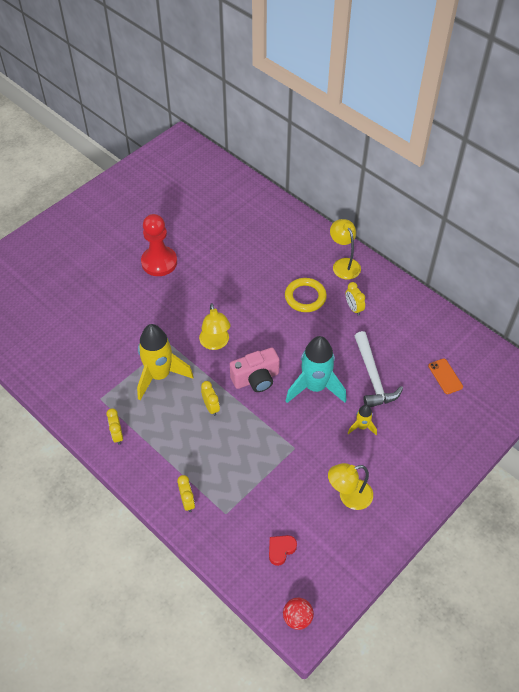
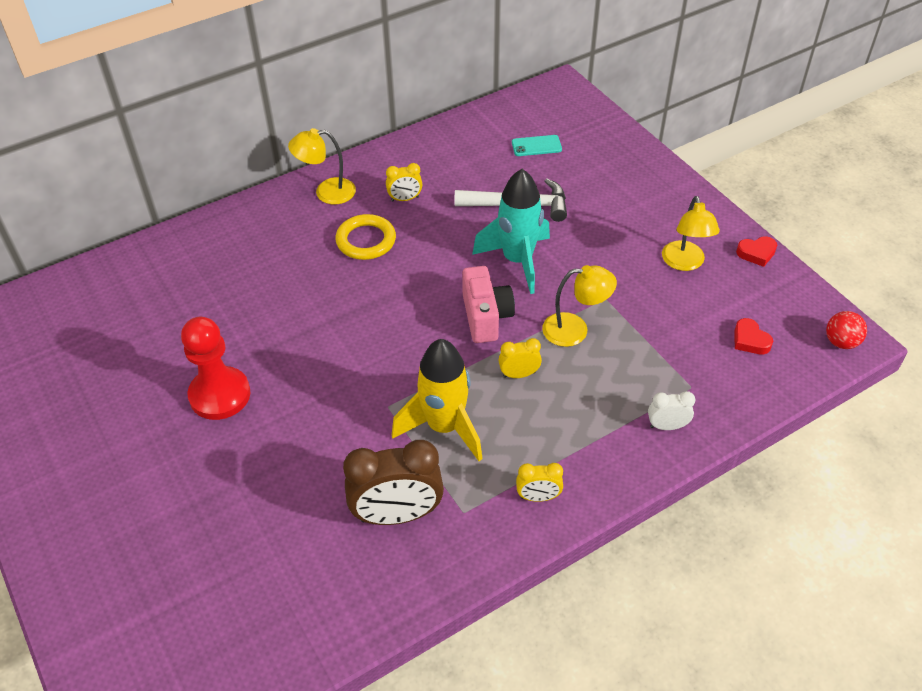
camera: 75 degrees left, 5 degrees down
yellow clock [177,475,195,512] -> white clock [648,391,695,430]
yellow lamp [199,303,231,350] -> yellow lamp moved to [542,265,617,347]
yellow rocket [348,405,377,435] -> none
orange phone [428,359,463,394] -> turquoise phone [512,135,562,156]
none -> brown clock [343,440,444,525]
none -> red heart [736,236,777,267]

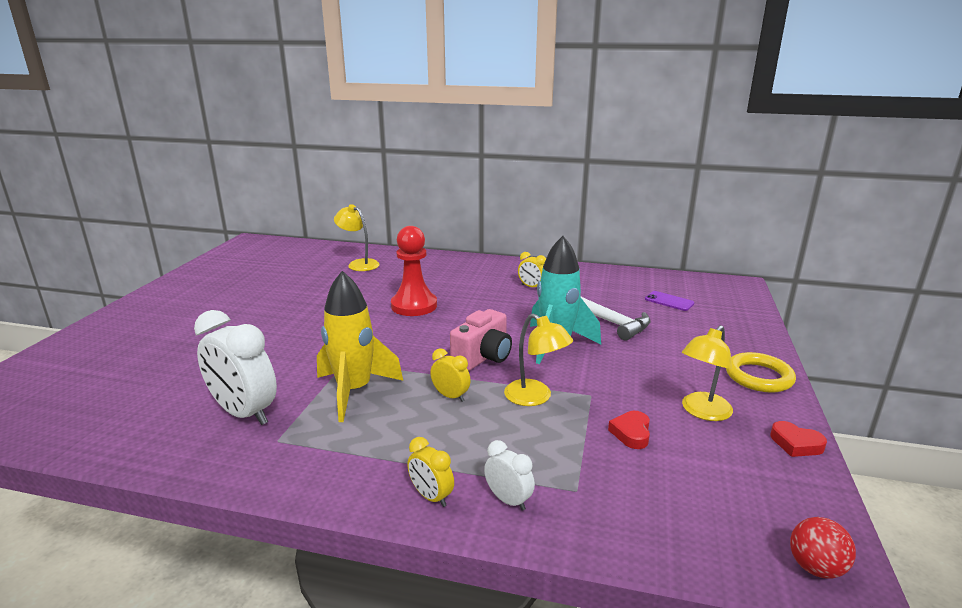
camera: 45 degrees right, 25 degrees down
red pawn [181,317,250,420] -> red pawn moved to [391,226,437,316]
yellow lamp [288,128,356,204] -> yellow lamp moved to [334,204,380,271]
yellow ring [335,214,396,260] -> yellow ring moved to [726,352,796,393]
brown clock [343,440,444,525] -> white clock [194,310,277,425]
turquoise phone [512,135,562,156] -> purple phone [645,291,695,311]
yellow clock [516,463,563,502] -> yellow clock moved to [407,437,454,507]
red heart [734,318,773,354] -> red heart moved to [608,411,650,449]

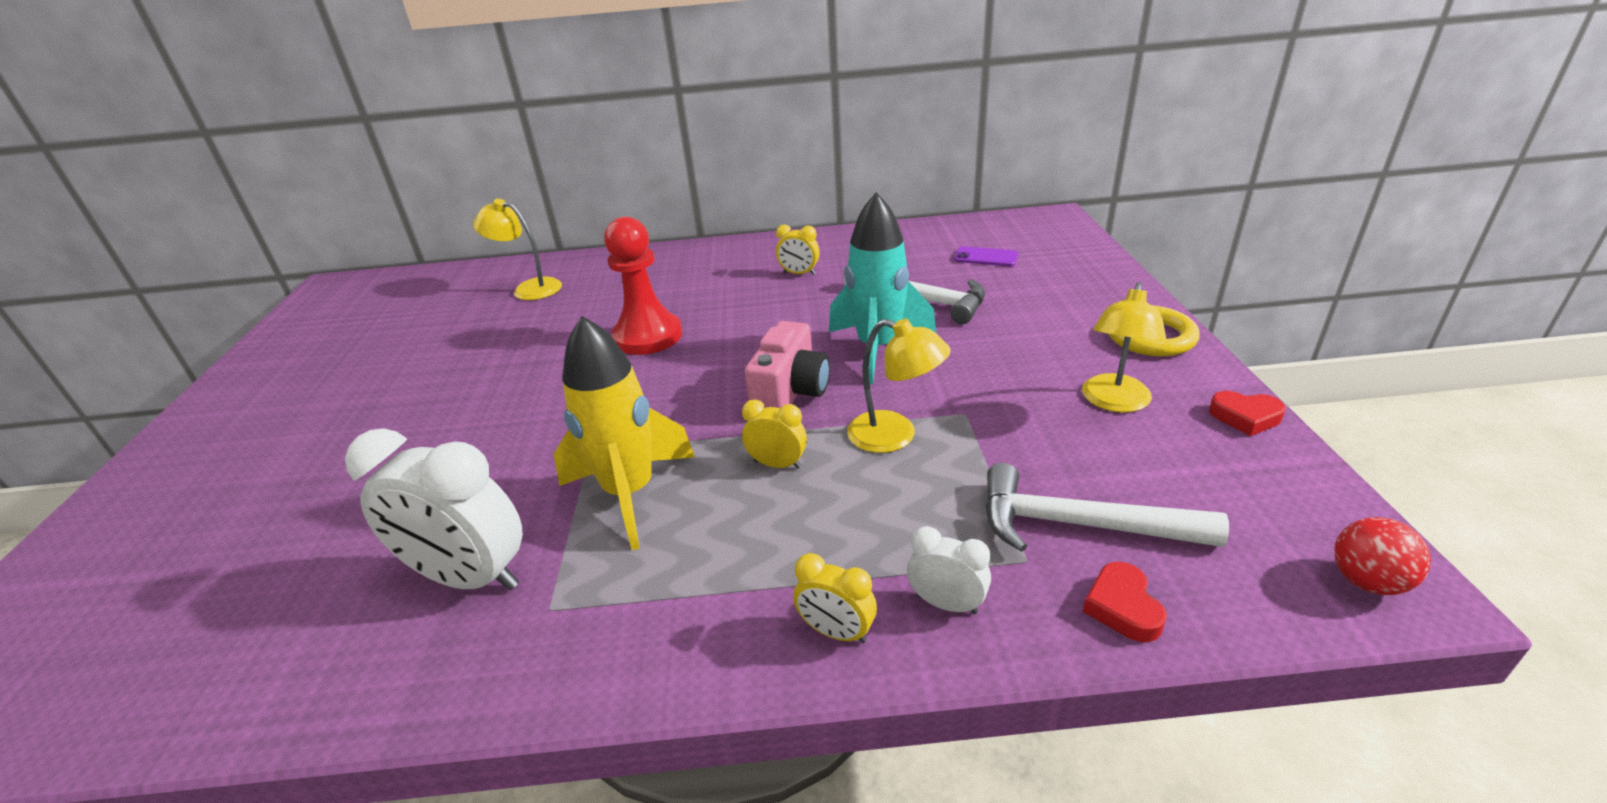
camera: 15 degrees left, 10 degrees up
red heart [608,411,650,449] -> red heart moved to [1083,562,1167,642]
none -> white hammer [985,463,1229,552]

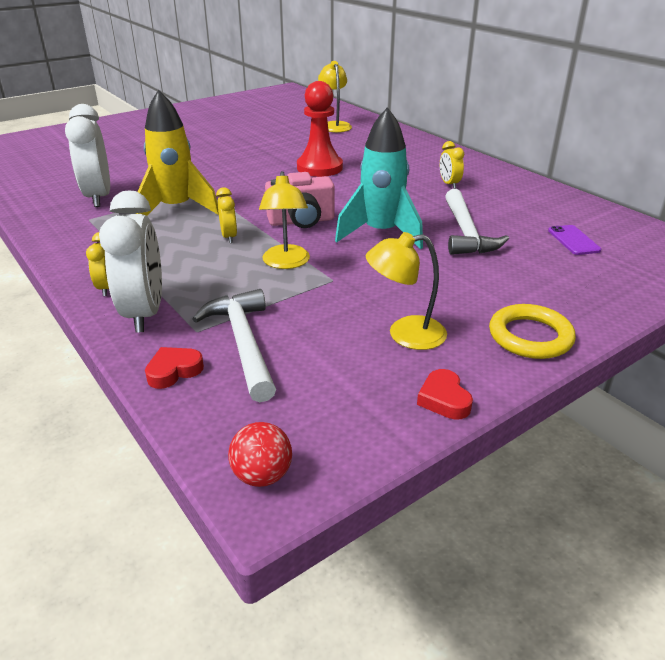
camera: 55 degrees right, 0 degrees up
white clock [907,526,991,614] -> white clock [99,190,162,333], size x2.02

